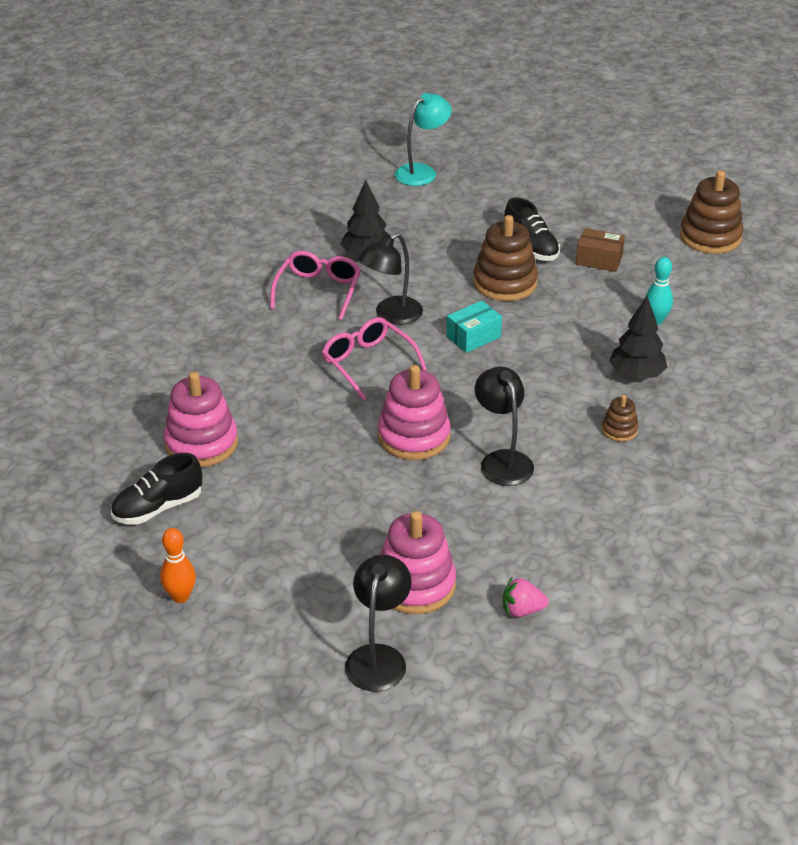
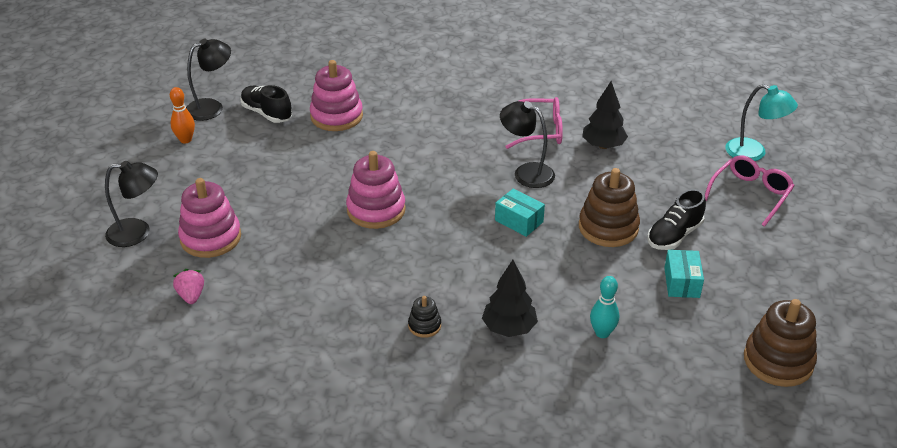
camera: 75 degrees right, 0 degrees up
pink glasses [322,317,427,401] -> pink glasses moved to [705,155,794,227]
black lamp [475,367,534,486] -> black lamp moved to [186,39,231,121]
brown box [576,228,625,272] -> turquoise box [664,250,704,298]
brown stacking toy [602,395,639,442] -> black stacking toy [408,296,441,338]

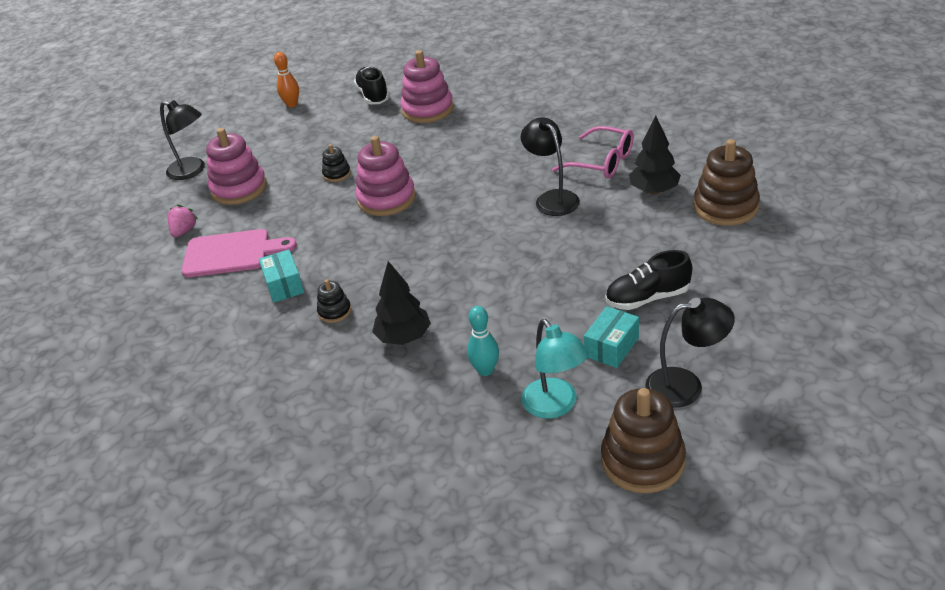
camera: 35 degrees right, 0 degrees up
black lamp [186,39,231,121] -> black lamp moved to [645,298,735,408]
turquoise box [495,188,545,237] -> turquoise box moved to [259,249,304,303]
brown stacking toy [579,168,640,247] -> brown stacking toy moved to [694,139,760,226]
pink glasses [705,155,794,227] -> none
turquoise lamp [725,84,798,161] -> turquoise lamp moved to [521,319,589,419]
none -> pink cutting board [181,229,297,277]
none -> black stacking toy [322,144,351,182]

